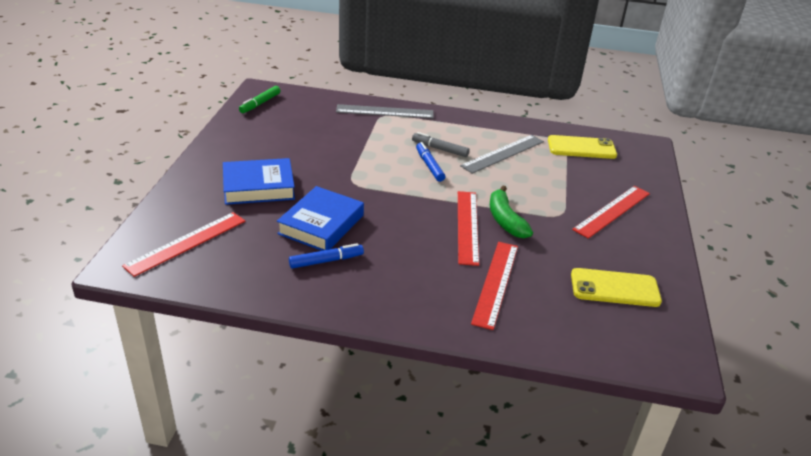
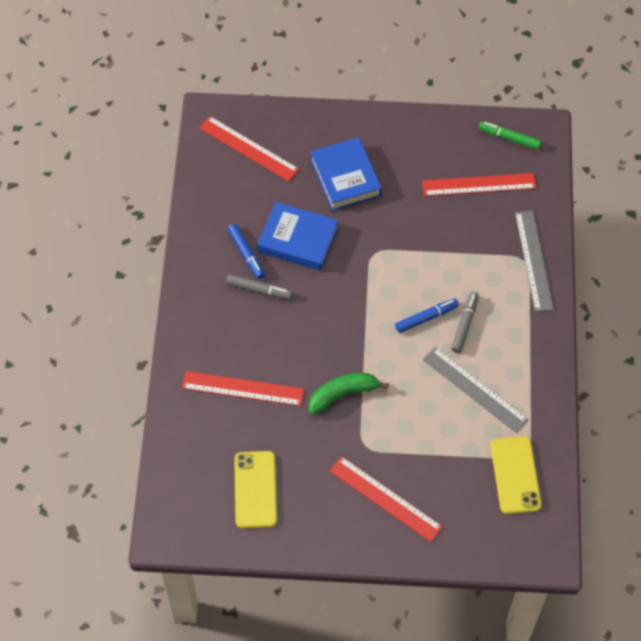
camera: 85 degrees right, 25 degrees up
red ruler [458,191,479,266] -> red ruler moved to [422,173,536,196]
none -> grey marker [226,274,292,300]

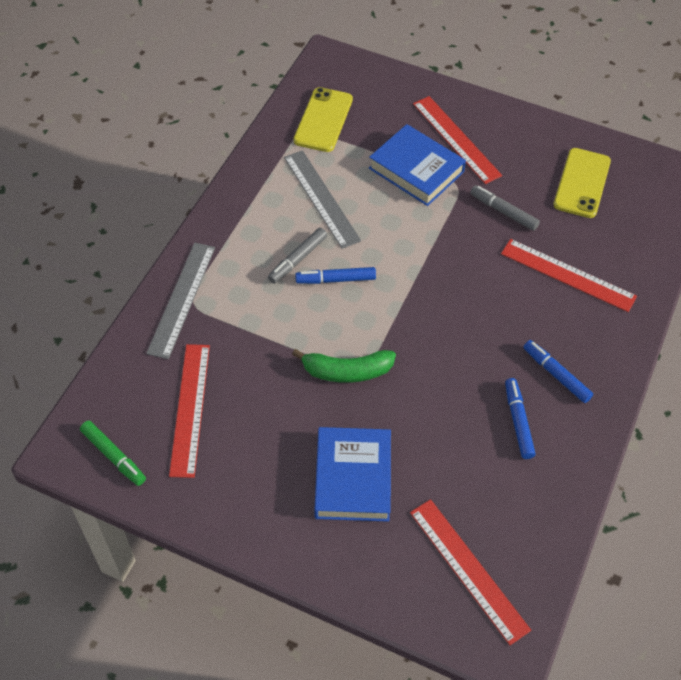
camera: 160 degrees left, 5 degrees down
grey marker [226,274,292,300] -> grey marker moved to [470,185,540,231]
blue book [258,202,338,271] -> blue book moved to [369,124,466,206]
green banana [309,373,389,415] -> green banana moved to [292,349,396,383]
red ruler [422,173,536,196] -> red ruler turned 75 degrees clockwise [169,344,210,478]
none -> blue marker [523,340,593,403]

